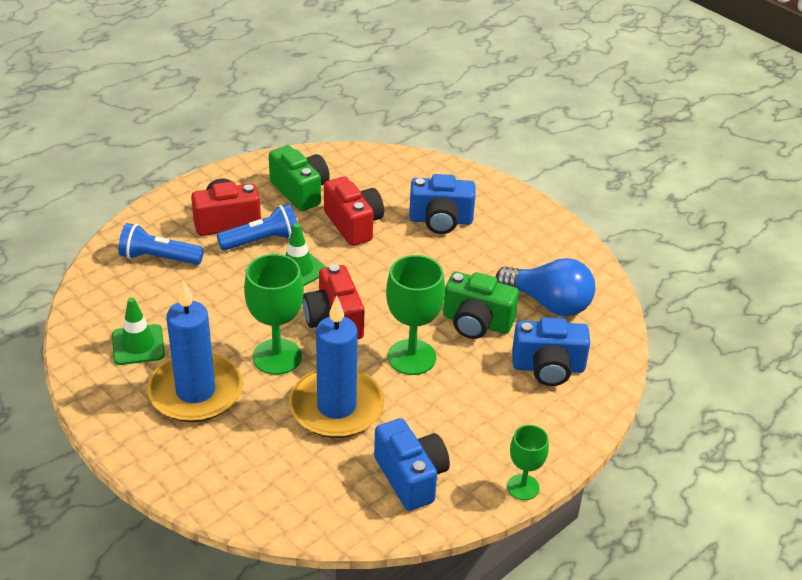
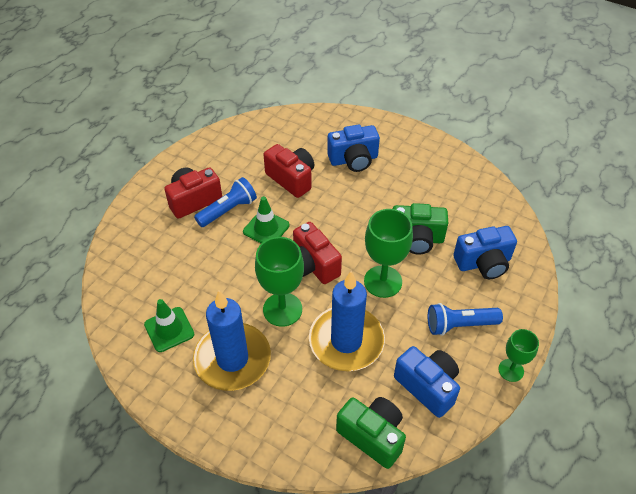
camera: 15 degrees left, 10 degrees up
blue flashlight [118,223,204,265] -> blue flashlight moved to [428,303,503,336]
green camera [269,145,330,211] -> green camera moved to [336,397,406,469]
blue light bulb [496,258,595,316] -> none

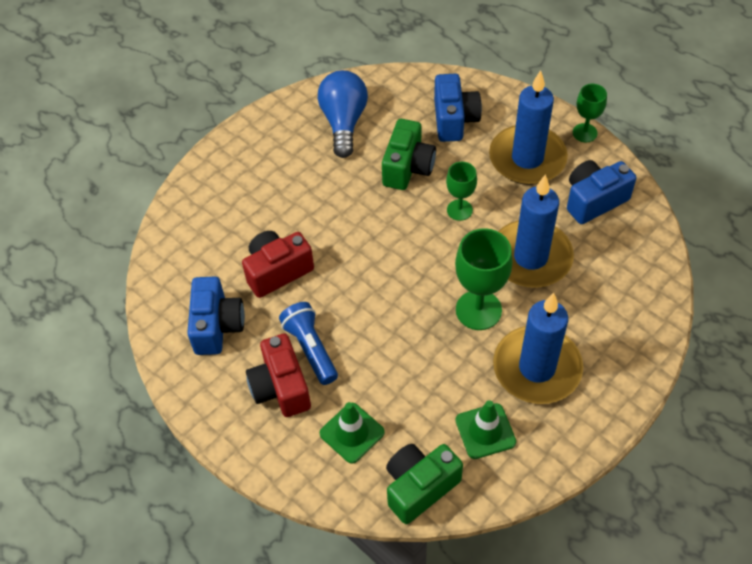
camera: 75 degrees left, 5 degrees up
green traffic cone [243,196,290,244] -> green traffic cone moved to [320,402,385,464]
red camera [293,222,342,284] -> none
blue camera [327,125,380,172] -> blue camera moved to [187,277,245,355]
green camera [336,397,406,469] -> green camera moved to [386,444,463,524]
green goblet [364,209,413,298] -> green goblet [446,162,477,221], size x0.60
blue flashlight [428,303,503,336] -> blue candle [489,70,568,185]
none -> blue light bulb [318,70,368,158]

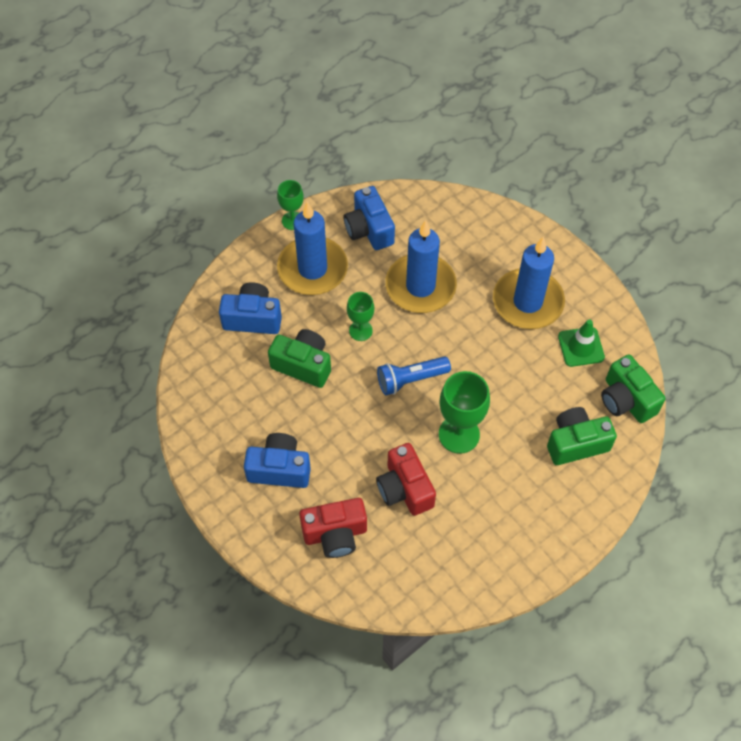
camera: 85 degrees left, 5 degrees up
blue camera [187,277,245,355] -> blue camera moved to [244,433,311,488]
red camera [246,334,311,417] -> red camera moved to [299,498,367,558]
blue flashlight [279,302,338,385] -> blue flashlight moved to [377,356,451,395]
blue light bulb [318,70,368,158] -> none
green traffic cone [320,402,385,464] -> green camera [547,407,617,465]
green goblet [455,228,513,330] -> green goblet moved to [439,371,490,454]

